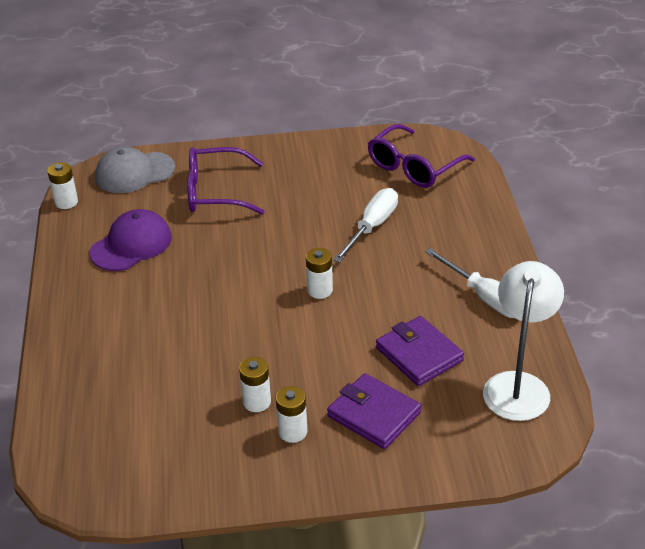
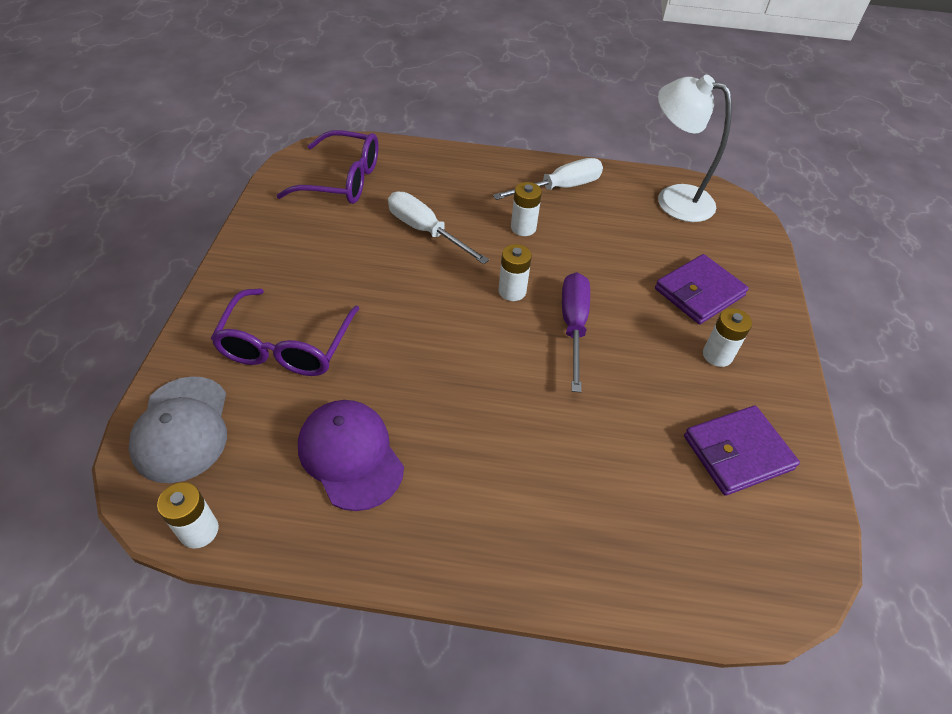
camera: 80 degrees left, 10 degrees up
white battery [239,357,271,412] -> white battery moved to [511,182,542,236]
purple glasses [368,124,475,188] -> purple glasses turned 45 degrees counterclockwise [276,130,378,204]
purple wallet [376,316,464,386] -> purple wallet moved to [684,405,800,496]
none -> purple screwdriver [562,272,590,392]

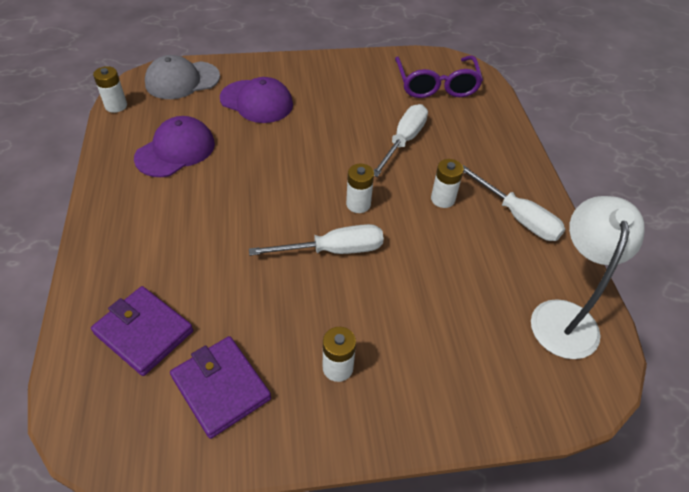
camera: 75 degrees right, 0 degrees up
purple glasses [210,288,359,376] -> purple cap [220,77,293,123]
purple screwdriver [562,272,590,392] -> white screwdriver [249,224,384,256]
purple wallet [655,254,749,324] -> purple wallet moved to [91,286,193,376]

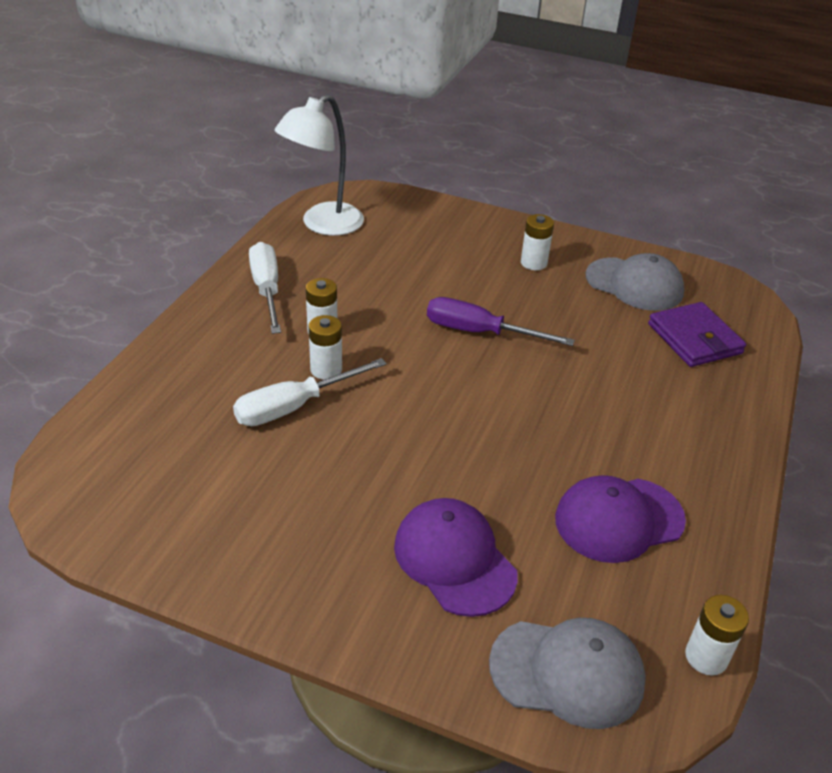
camera: 150 degrees left, 10 degrees down
purple wallet [170,336,271,439] -> grey cap [586,253,684,311]
white screwdriver [249,224,384,256] -> purple screwdriver [427,297,575,346]
white battery [346,163,374,213] -> white battery moved to [309,315,342,380]
purple glasses [395,56,483,98] -> none

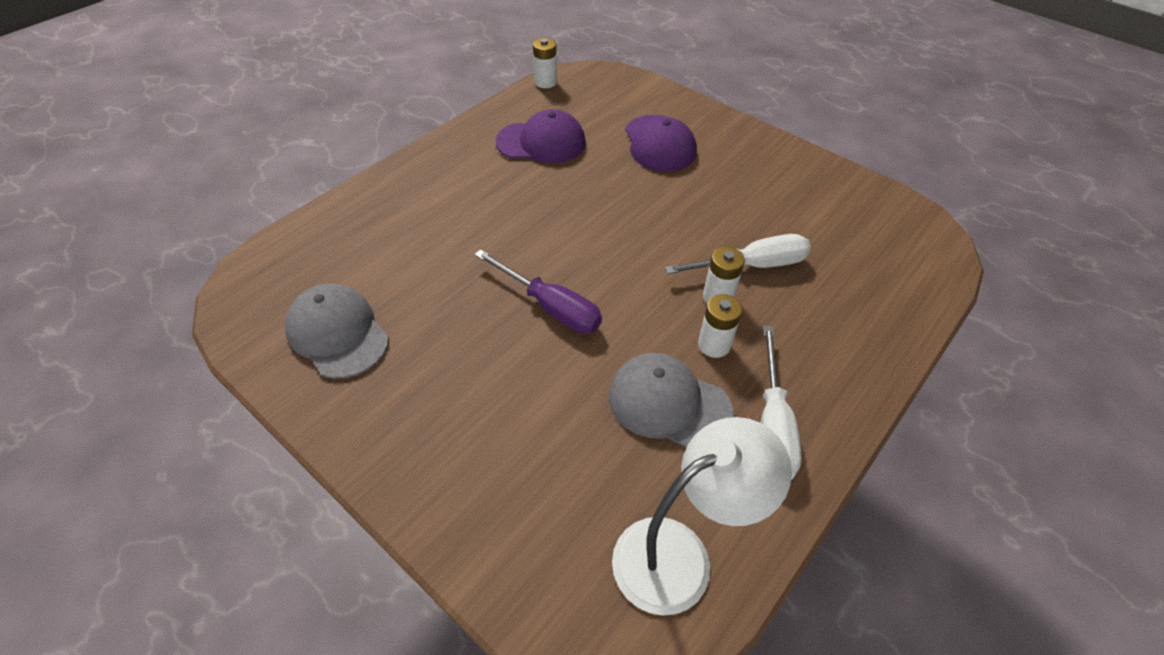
camera: 160 degrees left, 10 degrees up
grey cap [489,618,646,729] -> grey cap moved to [609,353,734,448]
white battery [521,214,554,270] -> none
purple wallet [648,302,746,367] -> none

